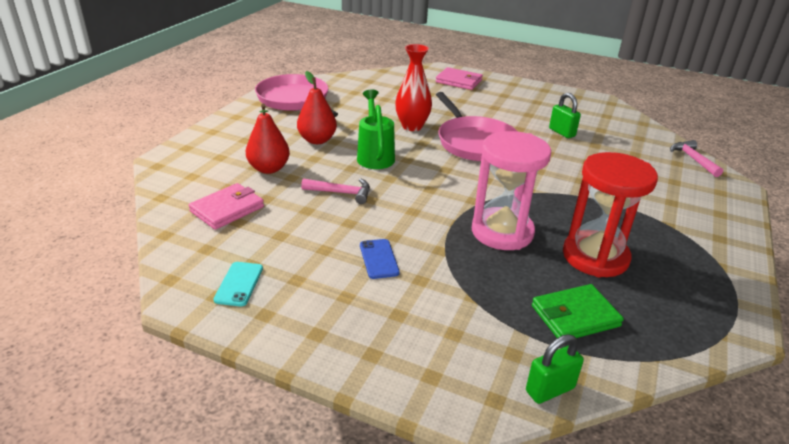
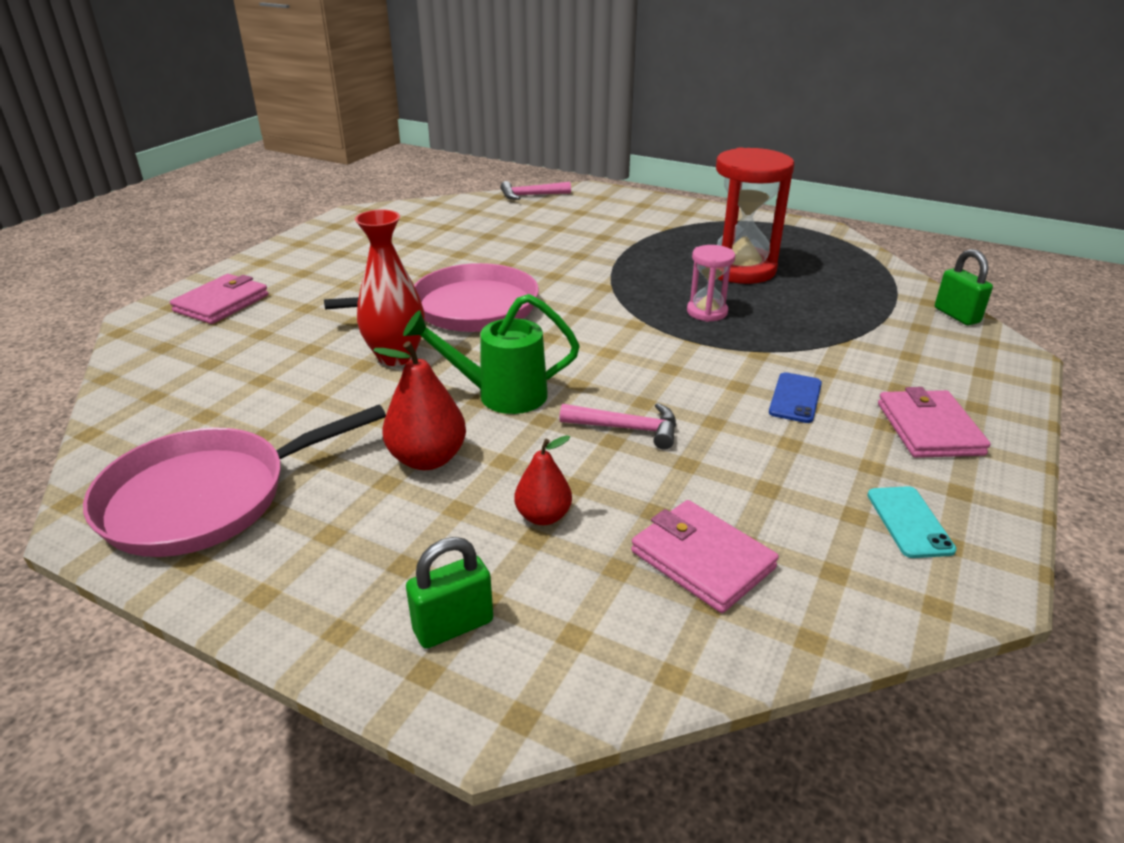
camera: 85 degrees left, 0 degrees up
turquoise phone [213,262,263,306] -> turquoise phone turned 75 degrees clockwise [867,486,957,558]
red pear [246,104,290,174] -> red pear [515,435,572,525], size x0.64
pink hammer [301,178,370,204] -> pink hammer turned 90 degrees clockwise [560,403,676,450]
blue phone [360,239,400,279] -> blue phone turned 60 degrees counterclockwise [769,372,822,423]
pink hourglass [472,131,551,250] -> pink hourglass [687,245,735,322], size x0.52
green wallet [532,284,624,338] -> none
green padlock [549,93,581,138] -> green padlock moved to [406,537,493,649]
none -> pink wallet [878,387,991,458]

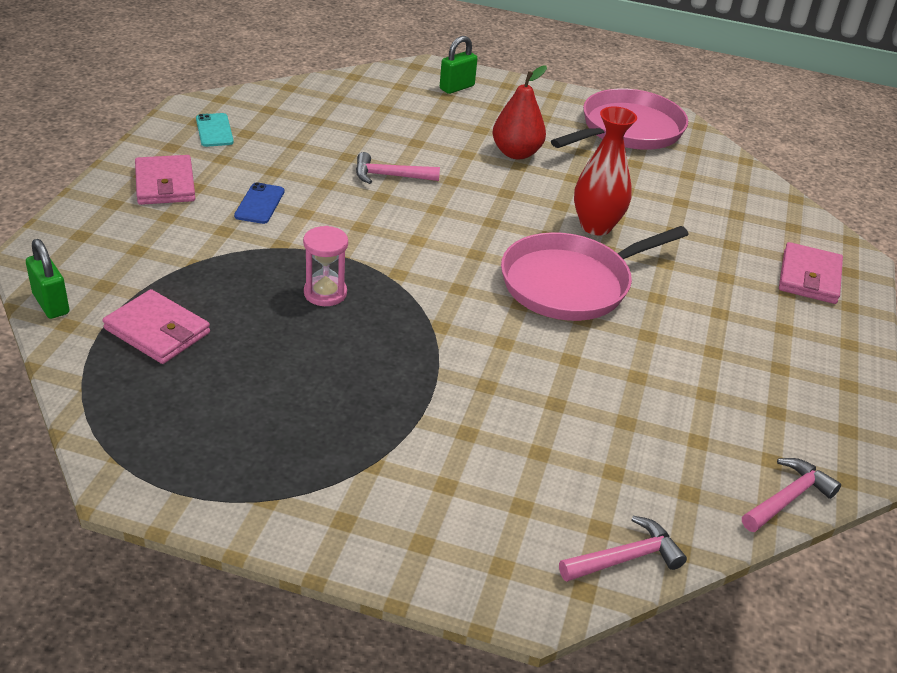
camera: 165 degrees right, 5 degrees up
green watering can [403,294,580,414] -> none
red pear [515,435,572,525] -> none
pink wallet [631,500,779,613] -> pink wallet moved to [103,289,210,364]
red hourglass [716,147,794,284] -> none
none -> pink hammer [742,458,841,532]

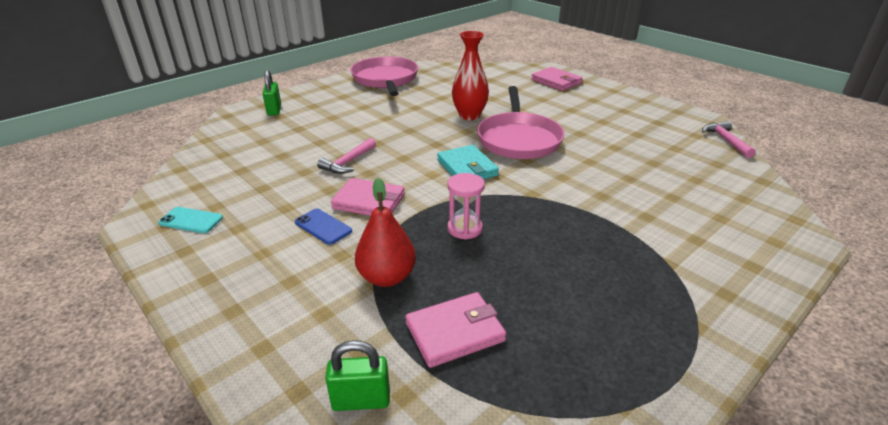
camera: 55 degrees left, 5 degrees down
pink wallet [135,155,195,205] -> pink wallet moved to [331,178,405,216]
red pear [493,65,547,159] -> red pear moved to [355,178,416,287]
pink hammer [559,516,687,582] -> none
none -> turquoise wallet [437,145,499,179]

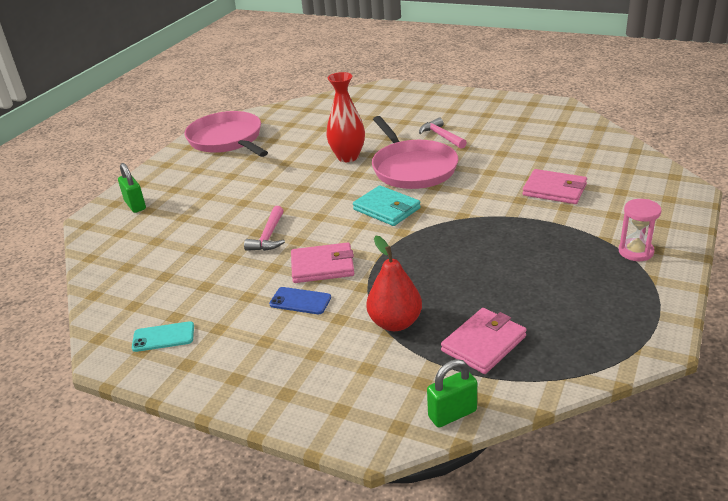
camera: 20 degrees left, 0 degrees up
pink hourglass [447,173,485,240] -> pink hourglass moved to [619,199,662,261]
pink wallet [531,67,583,91] -> pink wallet moved to [522,169,587,204]
pink hammer [702,121,756,158] -> pink hammer moved to [419,118,467,149]

